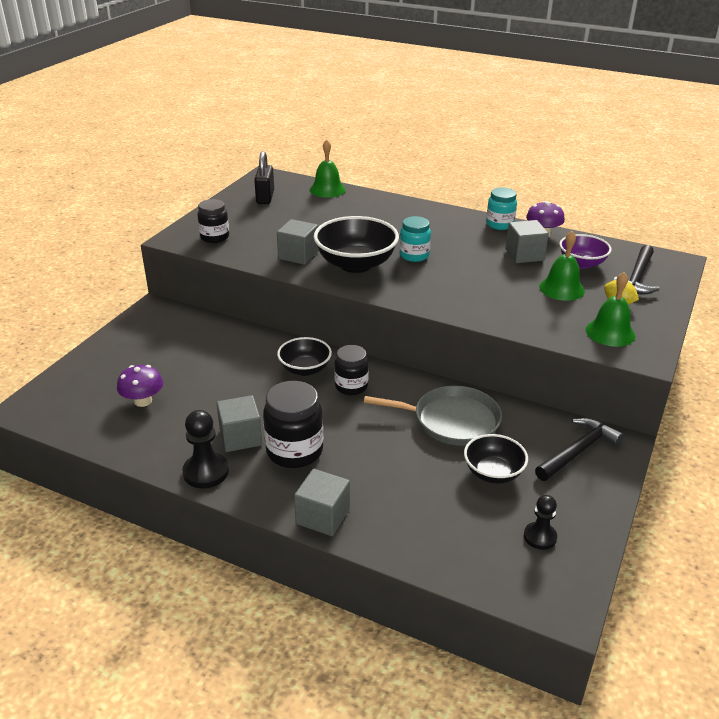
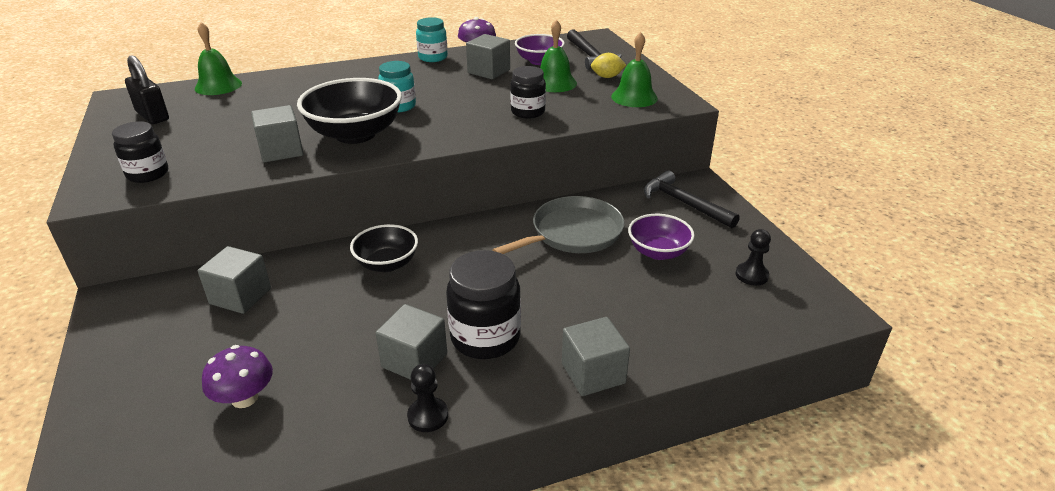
camera: 45 degrees left, 0 degrees up
black pawn [182,410,229,488] -> black pawn [407,364,448,432], size x0.66
black jar [334,345,369,395] -> black jar moved to [510,66,546,119]
black bowl [464,434,528,484] -> purple bowl [628,214,695,260]
black hammer [535,418,624,481] -> black hammer turned 45 degrees counterclockwise [644,170,740,228]
none -> grey cube [198,246,271,314]

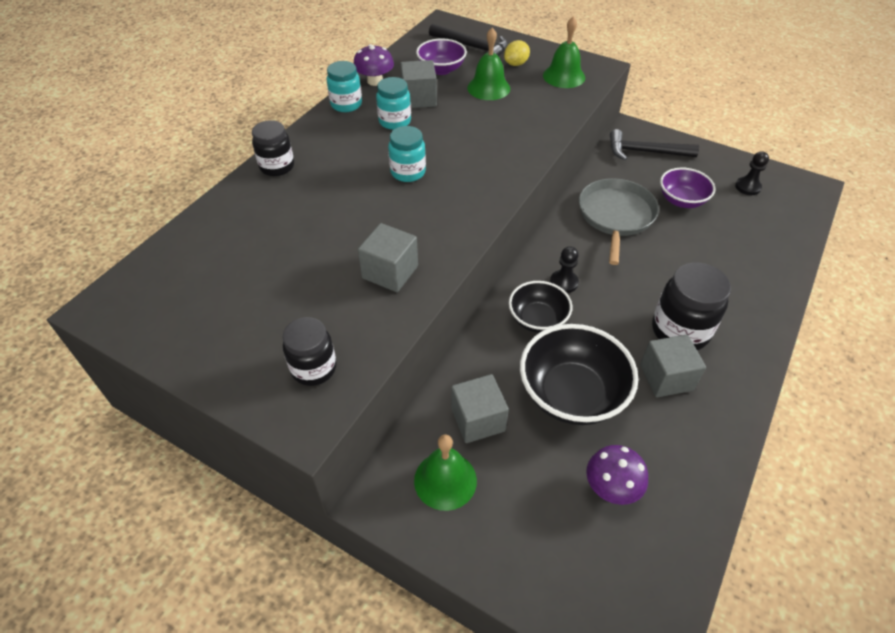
camera: 40 degrees left, 15 degrees up
black padlock [125,55,169,124] -> none
green bell [195,22,242,95] -> green bell moved to [414,434,477,511]
black bowl [297,78,402,144] -> black bowl moved to [520,324,639,425]
black pawn [407,364,448,432] -> black pawn moved to [550,246,579,293]
black jar [510,66,546,119] -> black jar moved to [252,120,294,176]
grey cube [562,317,630,396] -> none
none -> turquoise jar [376,77,411,130]

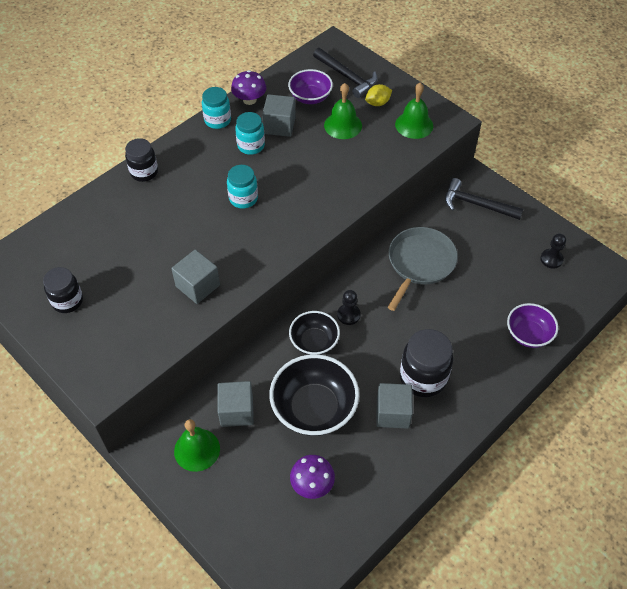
camera: 15 degrees right, 5 degrees up
black jar [282,317,336,386] -> black jar moved to [43,267,83,313]
purple bowl [660,168,715,208] -> purple bowl moved to [507,303,558,348]

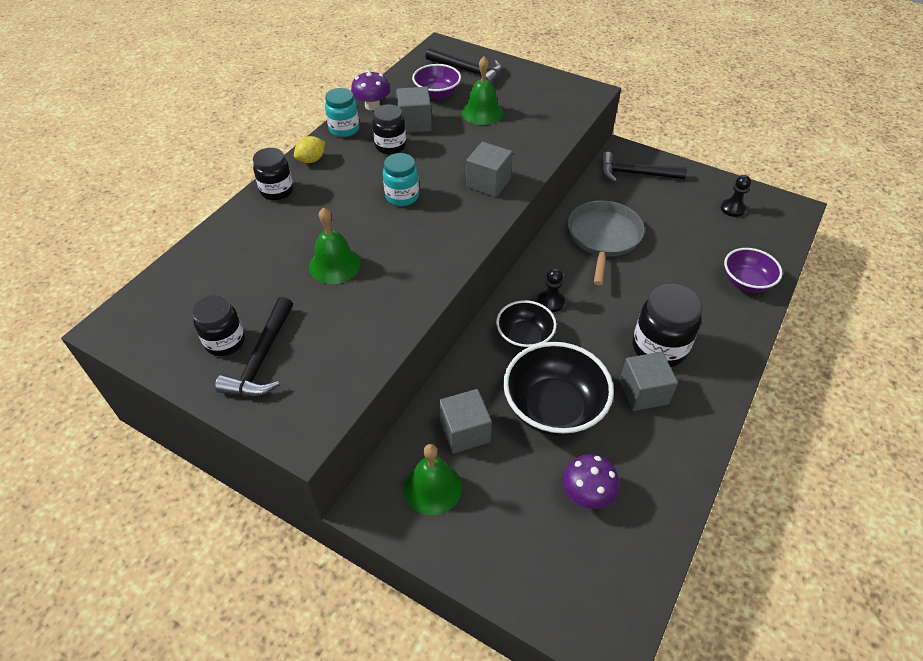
camera: 15 degrees left, 5 degrees down
grey cube [171,249,220,304] -> grey cube moved to [466,142,513,197]
turquoise jar [235,112,265,155] -> black jar [372,104,406,155]
yellow lemon [365,84,392,106] -> yellow lemon moved to [294,136,325,163]
green bell [395,83,433,139] -> green bell moved to [309,207,361,284]
none -> black hammer [215,297,293,396]

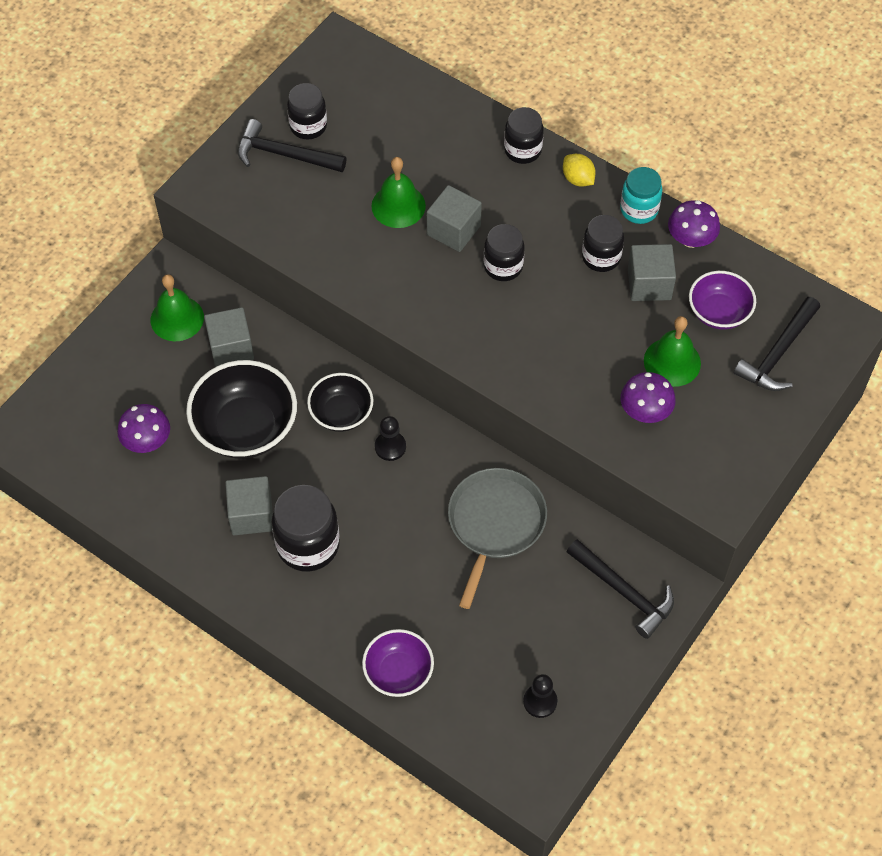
camera: 95 degrees right, 10 degrees up
turquoise jar [383,153,419,206] -> black jar [484,224,524,281]
grey cube [466,142,513,197] -> grey cube moved to [427,185,482,252]
grey pan [568,201,645,285] -> grey pan turned 90 degrees counterclockwise [448,468,547,609]
black hammer [601,152,687,182] -> black hammer turned 120 degrees clockwise [567,539,674,639]
none -> purple mushroom [621,372,676,423]

